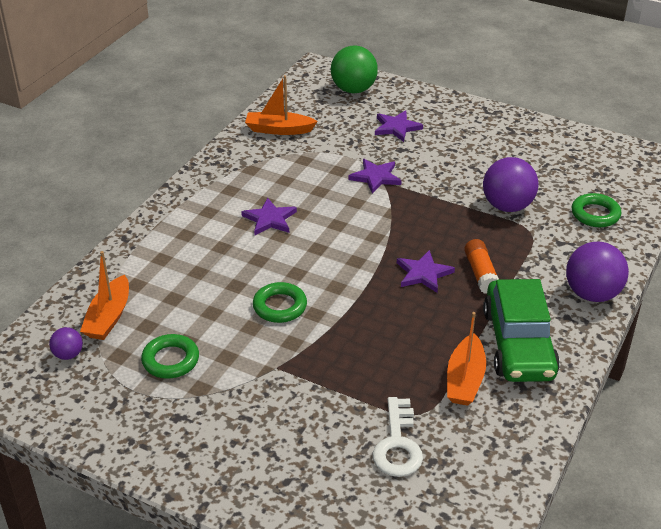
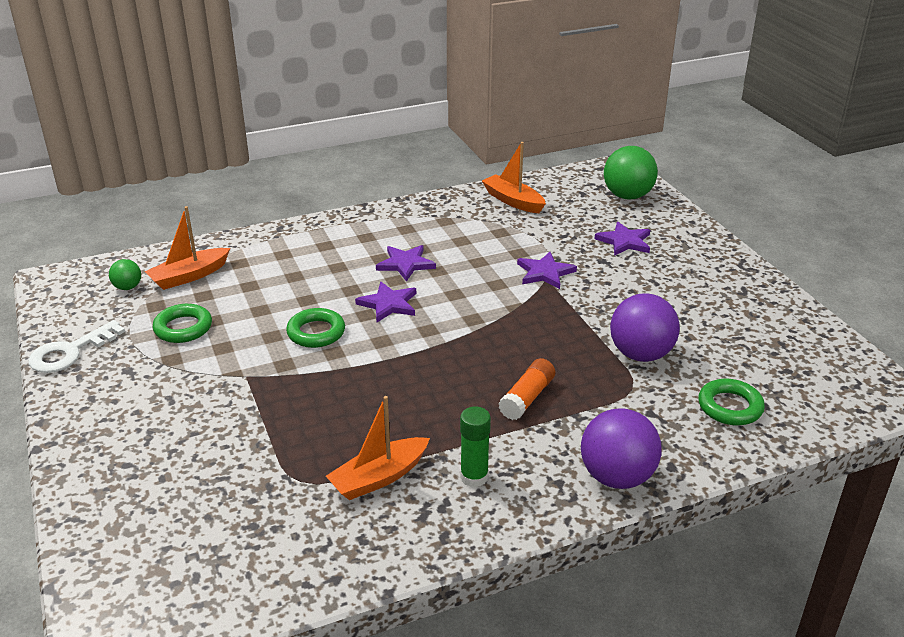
camera: 40 degrees right, 5 degrees down
purple ball [49,327,83,360] -> green ball [109,259,141,290]
white key [373,397,423,477] -> white key moved to [29,320,125,373]
purple star [397,250,455,293] -> purple star moved to [355,282,416,322]
green car [483,279,560,382] -> green glue stick [460,406,491,487]

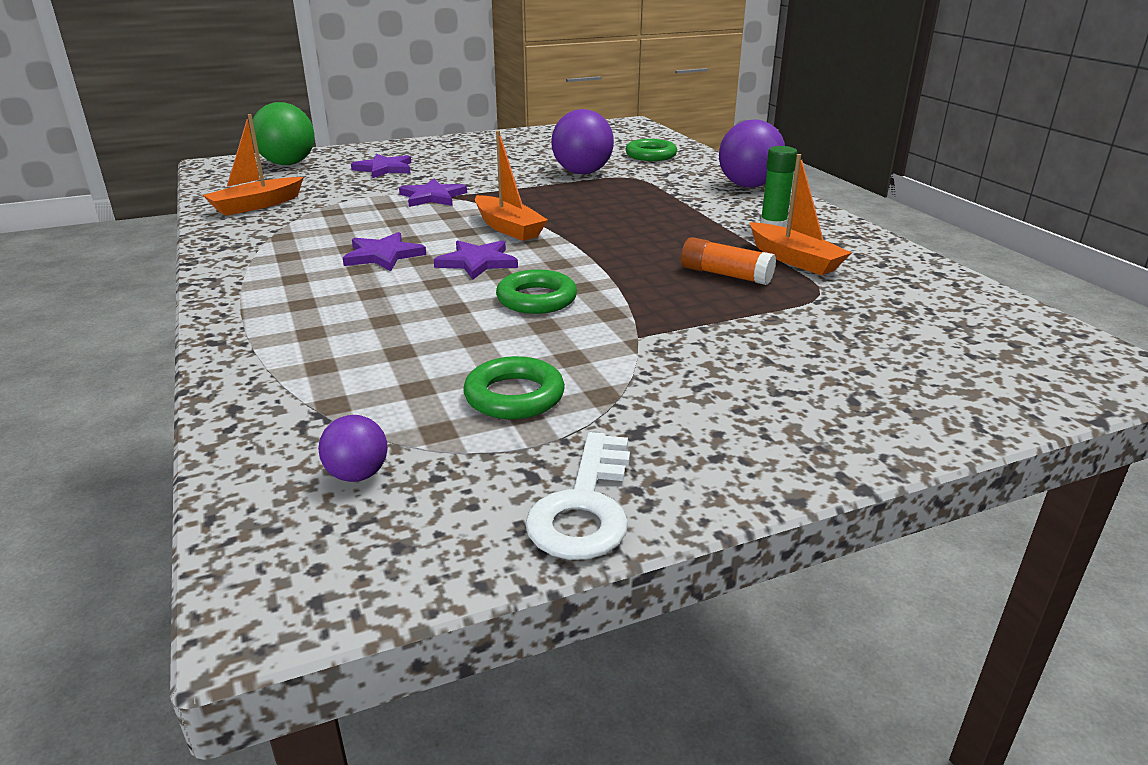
camera: 90 degrees left, 5 degrees down
white key [29,320,125,373] -> white key turned 60 degrees clockwise [525,432,630,560]
green ball [109,259,141,290] -> purple ball [318,415,388,482]
orange boat [145,206,230,290] -> orange boat moved to [475,131,548,241]
orange glue stick [498,358,555,420] -> orange glue stick moved to [681,237,776,285]

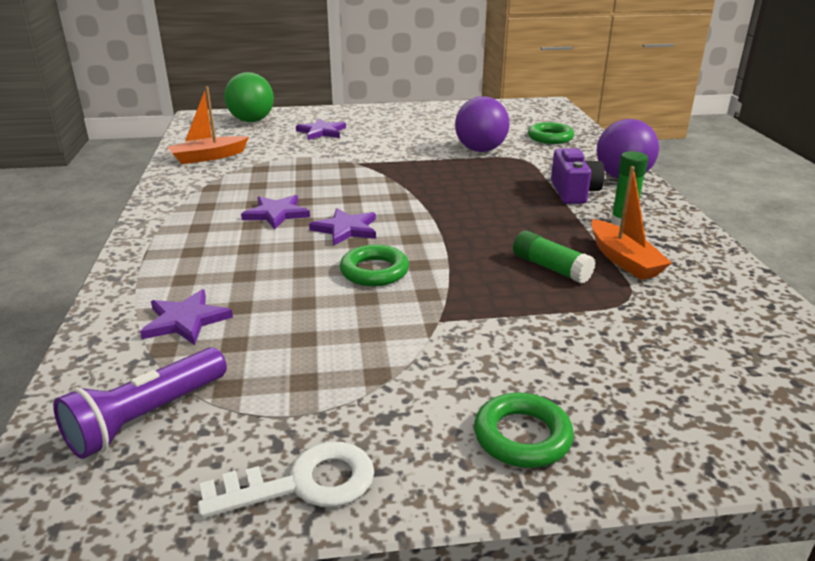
camera: 15 degrees right, 0 degrees up
purple ball [318,415,388,482] -> purple flashlight [53,347,227,459]
purple star [399,179,467,207] -> purple star moved to [140,289,233,345]
green ring [463,356,565,419] -> green ring moved to [474,393,574,468]
orange boat [475,131,548,241] -> none
white key [525,432,630,560] -> white key turned 135 degrees counterclockwise [197,442,374,518]
orange glue stick [681,237,776,285] -> green glue stick [513,230,595,284]
none -> purple camera [551,148,605,204]

